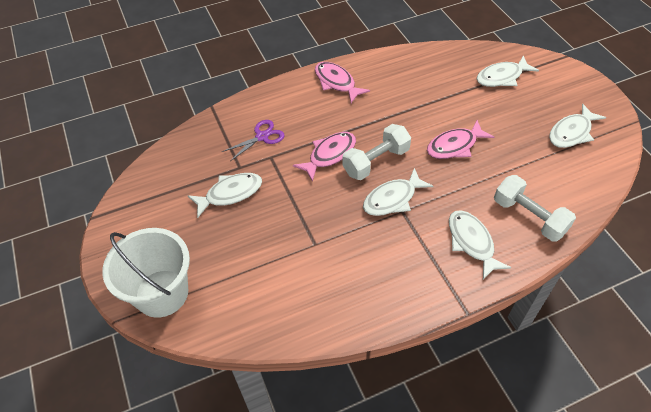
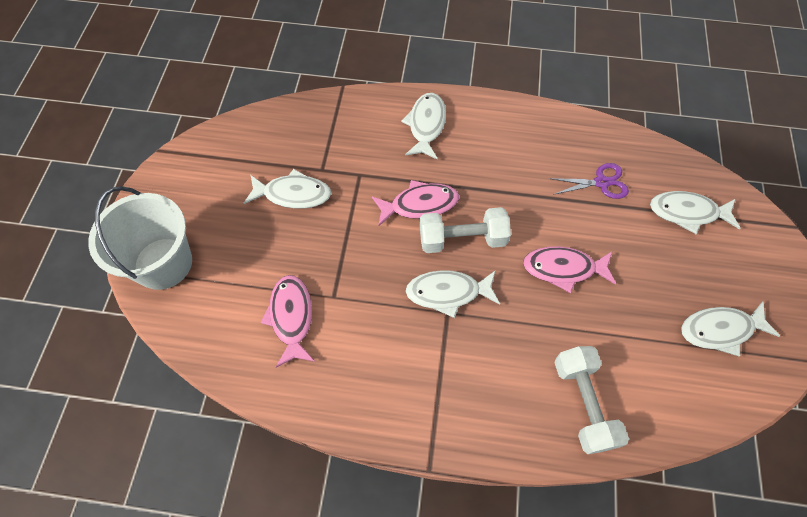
camera: 30 degrees right, 10 degrees up
purple scissors [222,120,285,161] -> purple scissors moved to [549,163,629,199]
pink fish [315,62,370,103] -> pink fish moved to [261,275,315,368]
white fish [449,210,512,280] -> white fish moved to [401,93,446,160]

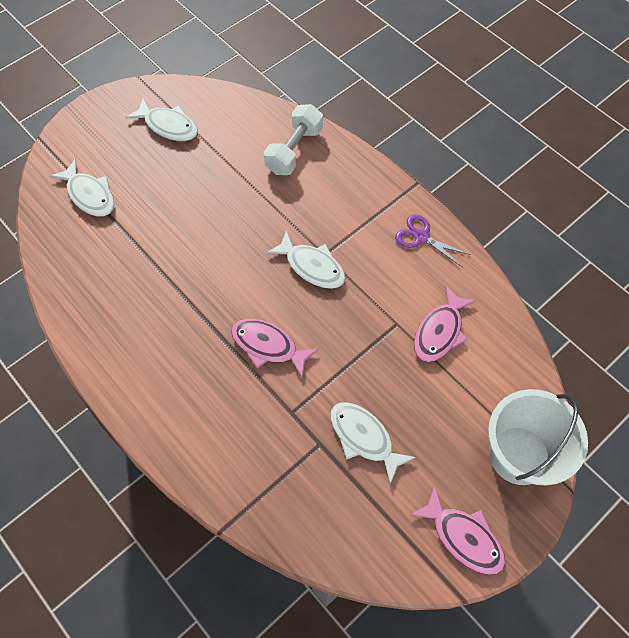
camera: 140 degrees left, 0 degrees up
white fish [401,93,446,160] -> none
white dumbbell [420,207,511,253] -> none
pink fish [523,246,616,293] -> pink fish moved to [410,486,505,575]
purple scissors [549,163,629,199] -> purple scissors moved to [395,215,471,267]

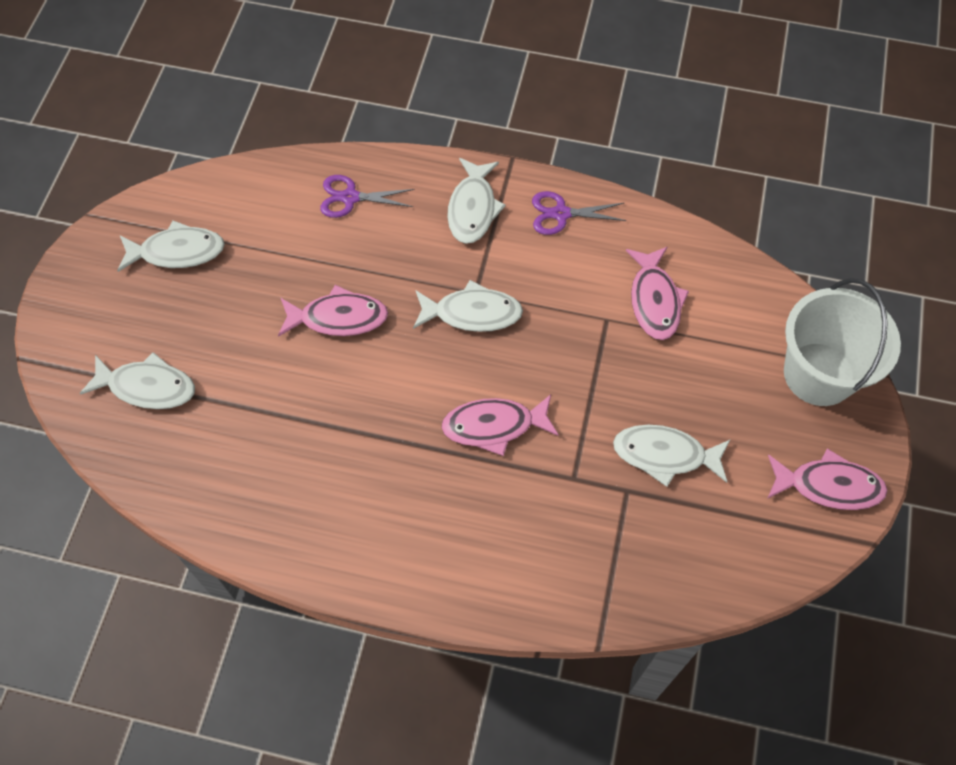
camera: 35 degrees left, 0 degrees up
white dumbbell [264,104,323,175] -> purple scissors [320,175,415,218]
none -> pink fish [278,285,388,337]
none -> white fish [447,158,506,244]

